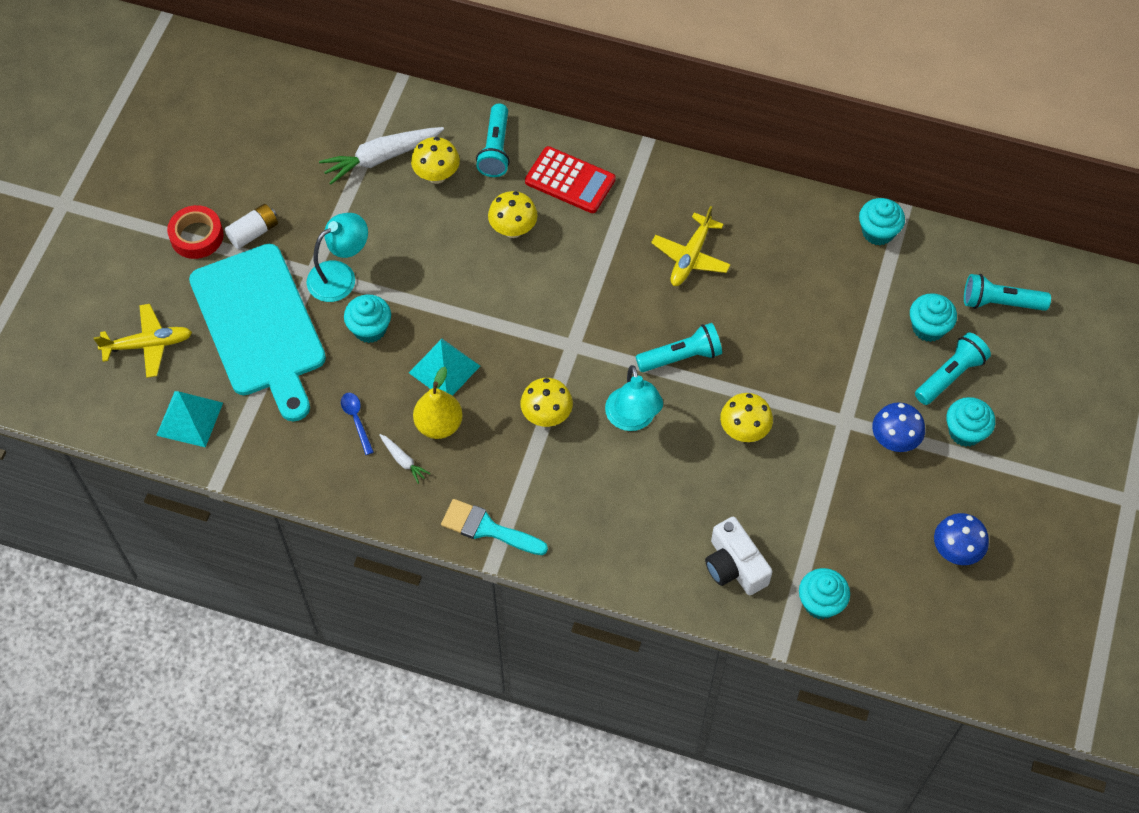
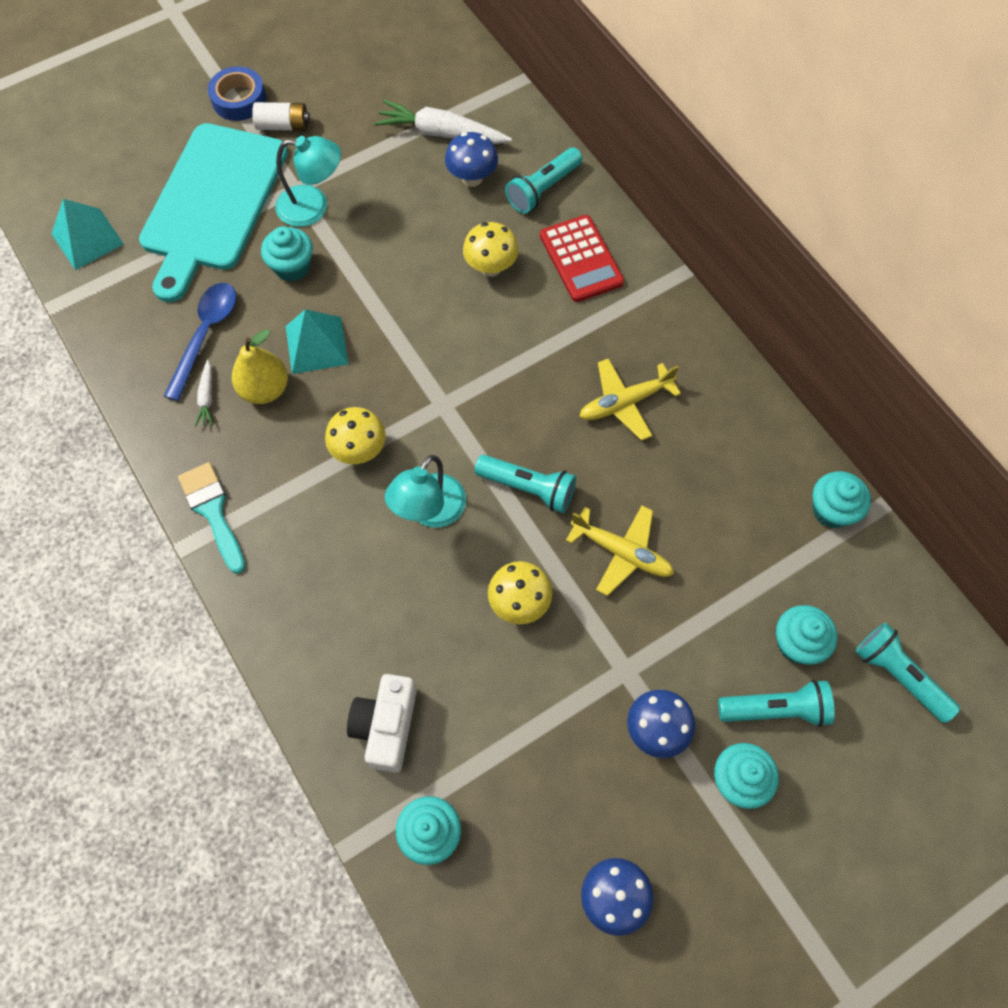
camera: 40 degrees right, 5 degrees up
yellow plane [94,304,192,378] -> yellow plane moved to [566,505,674,596]
red tape [167,205,224,259] -> blue tape [208,66,266,121]
blue spoon [341,393,373,455] -> blue spoon [164,283,236,401], size x1.76
yellow mushroom [411,137,460,184] -> blue mushroom [445,132,498,187]

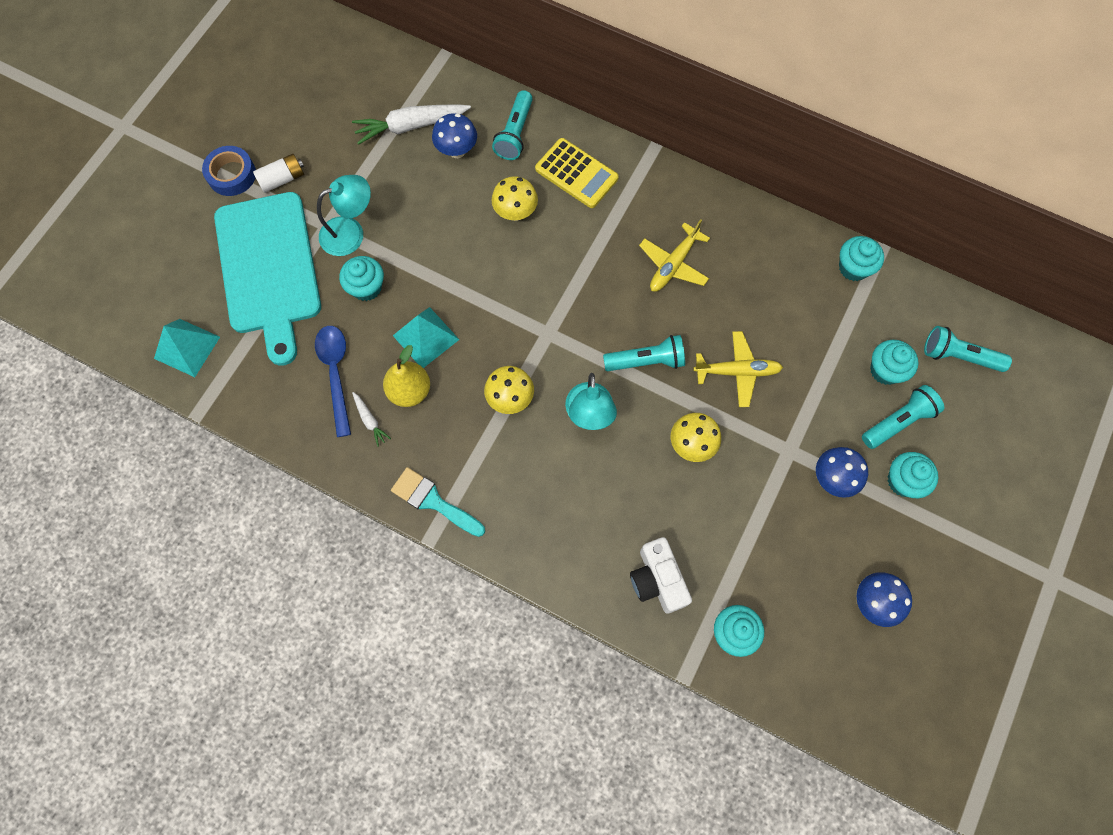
camera: 30 degrees left, 5 degrees up
red calculator [540,215,624,302] -> yellow calculator [535,138,619,208]

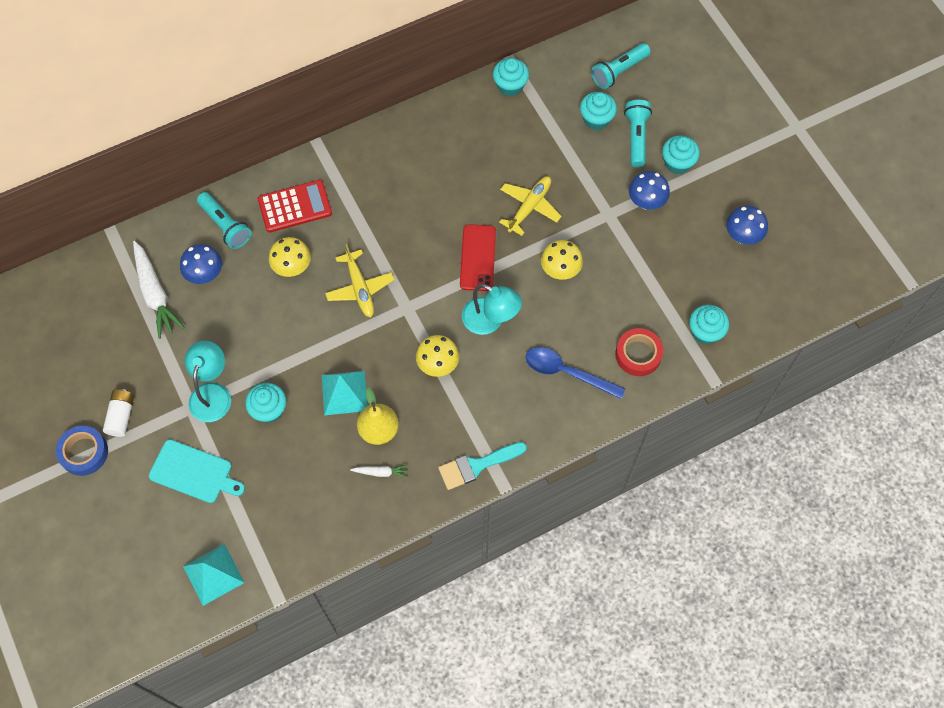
camera: 55 degrees left, 5 degrees down
turquoise cutting board [214,192,321,366] -> turquoise cutting board [149,439,245,503], size x0.54
blue spoon [315,326,351,437] -> blue spoon moved to [525,347,626,399]
white carrot [352,104,471,145] -> white carrot turned 45 degrees counterclockwise [133,241,185,339]
yellow calculator [535,138,619,208] -> red calculator [258,180,332,233]
turquoise flashlight [603,335,685,371] -> red phone [460,224,496,291]
white camera [630,537,692,614] -> red tape [615,328,664,376]
yellow plane [639,219,710,292] -> yellow plane moved to [325,244,394,317]

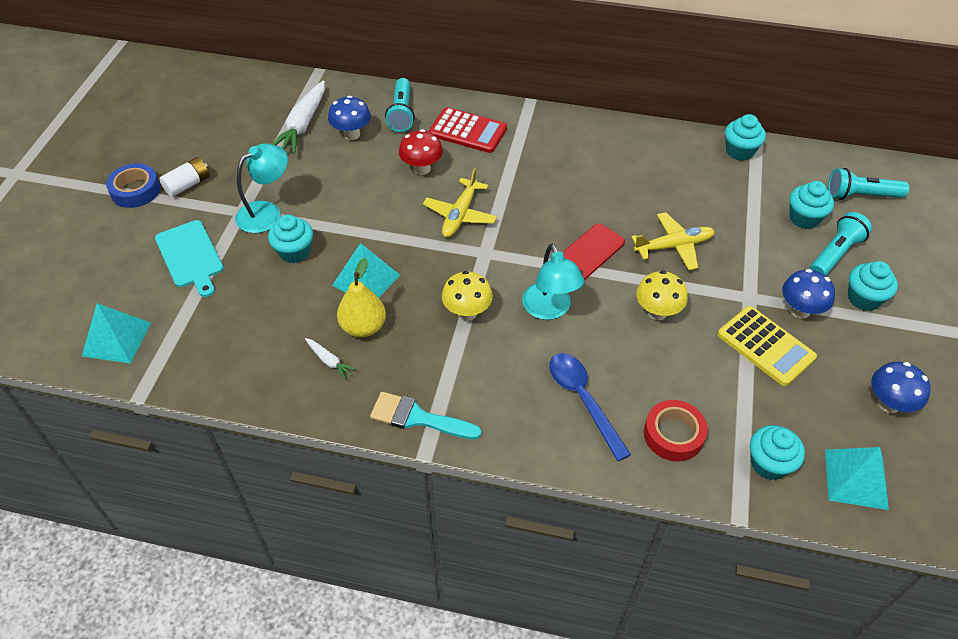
camera: 40 degrees right, 15 degrees down
yellow mushroom [269,237,311,277] -> red mushroom [399,129,443,175]
none -> yellow calculator [718,306,817,386]
none -> turquoise pyramid [825,447,889,510]

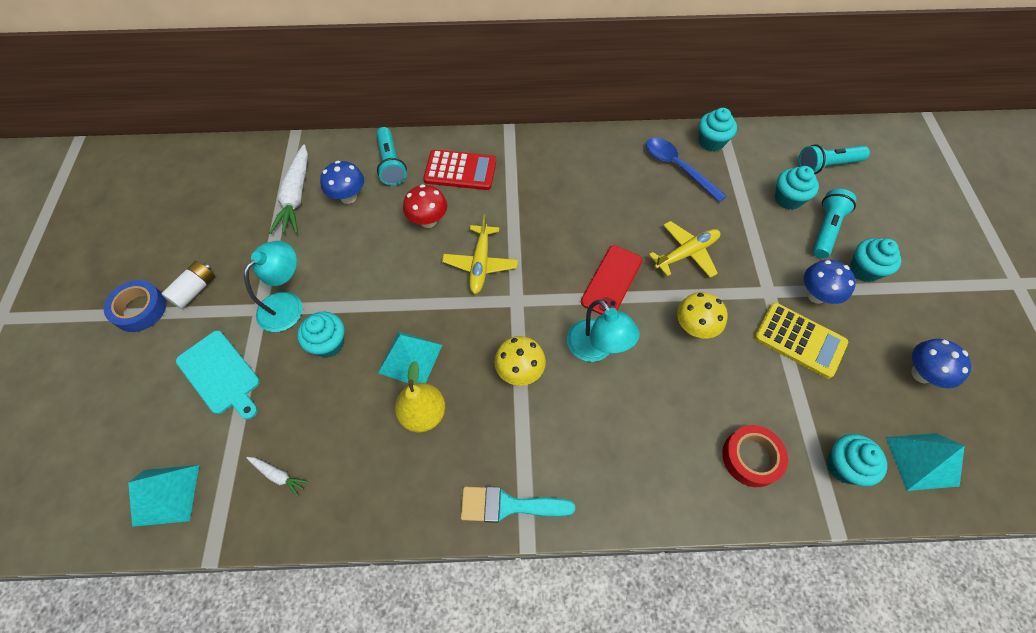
camera: 15 degrees left, 10 degrees up
white carrot [305,338,357,380] -> white carrot moved to [246,457,308,497]
blue spoon [549,353,631,461] -> blue spoon moved to [646,137,727,202]

